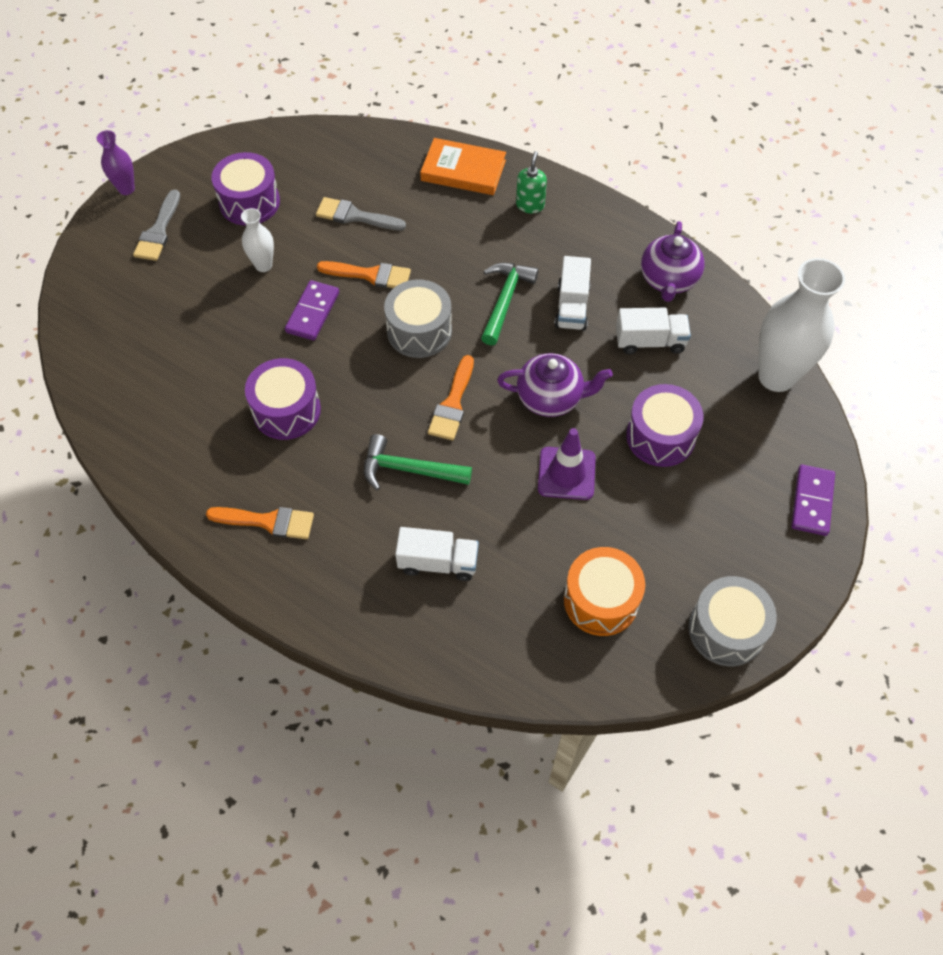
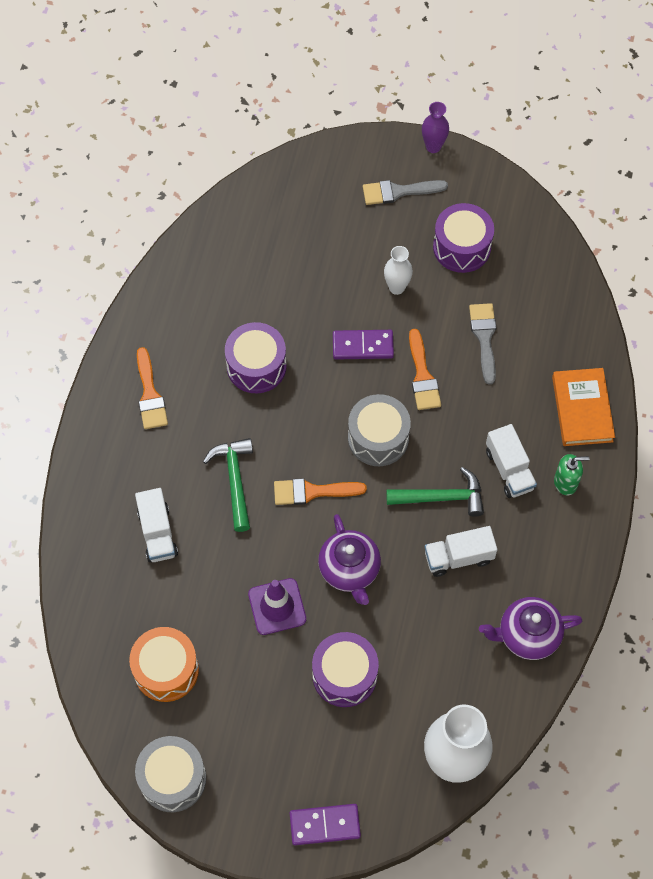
camera: 70 degrees right, 5 degrees up
white truck [616,308,691,354] -> white truck moved to [486,424,537,498]

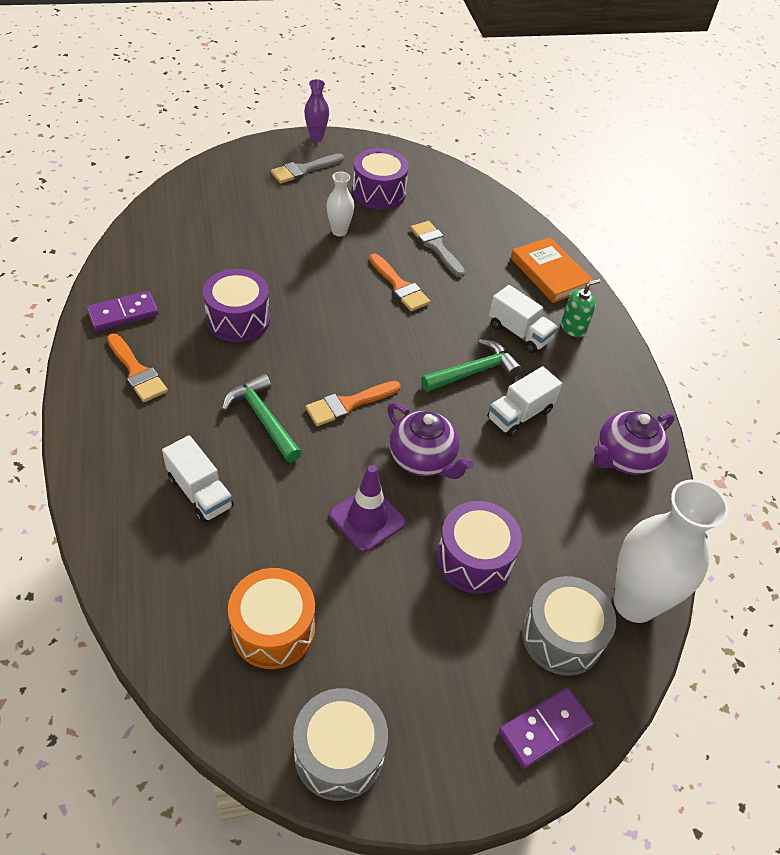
camera: 30 degrees left, 15 degrees down
purple domino [333,330,394,360] -> purple domino moved to [87,291,159,331]
grey drum [348,394,411,466] -> grey drum moved to [522,576,616,676]

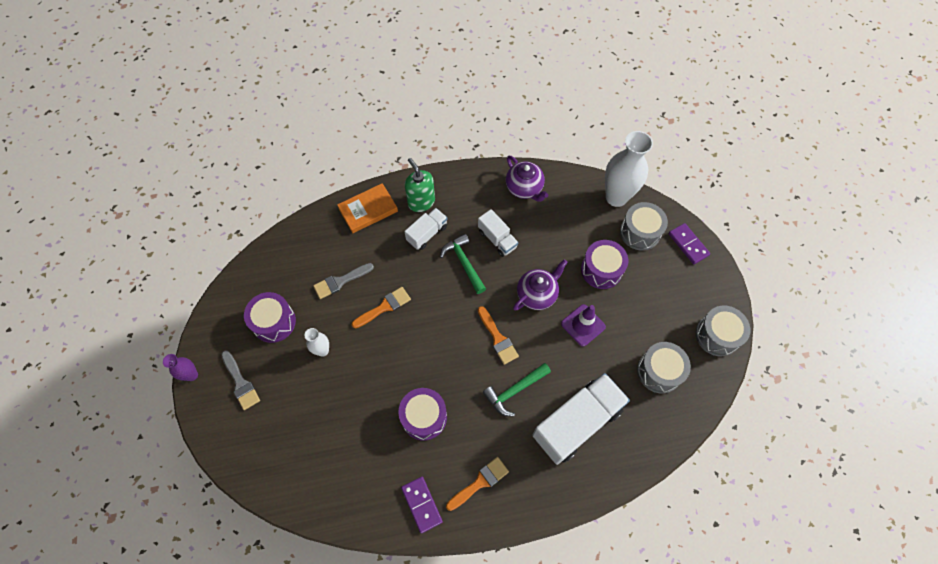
camera: 85 degrees left, 15 degrees up
white truck [162,435,234,523] -> white truck [532,373,630,465], size x1.90
orange drum [228,568,315,669] -> grey drum [637,342,691,394]
green soap dispenser [561,279,601,337] -> green soap dispenser [405,158,435,212], size x1.52

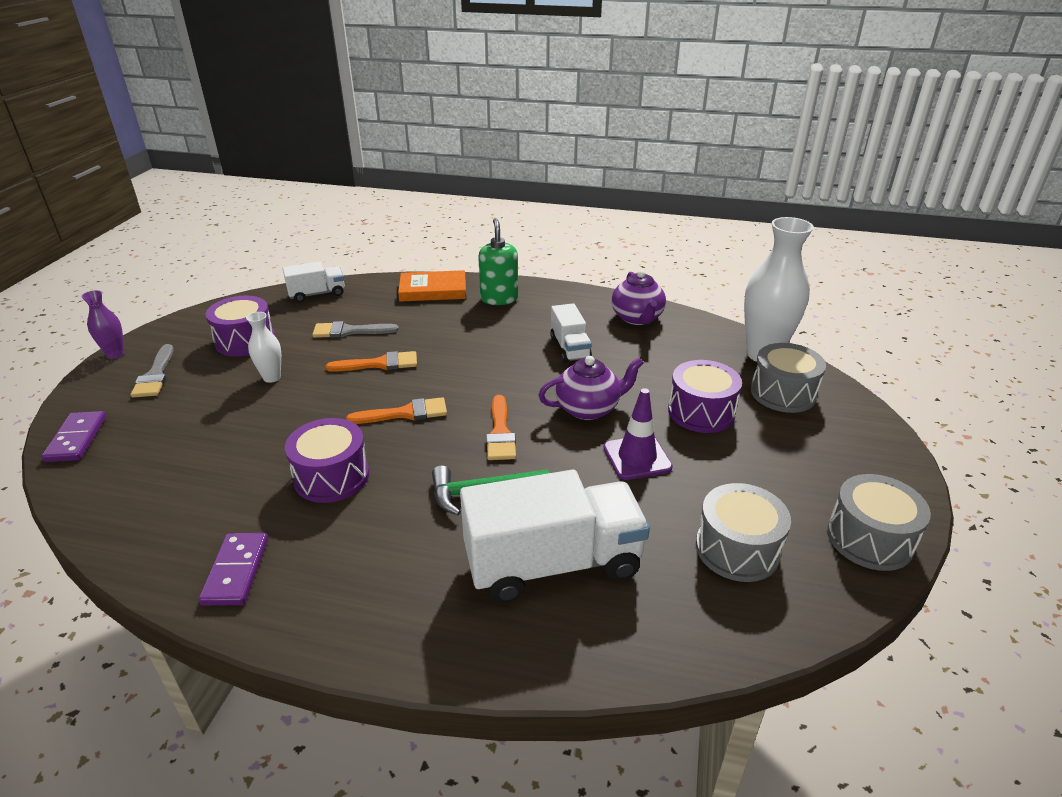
camera: 25 degrees right, 30 degrees down
white truck [404,208,448,250] -> white truck moved to [283,261,345,303]
green hammer [440,234,486,294] -> none
orange brush [446,457,509,511] -> orange brush moved to [346,397,447,424]
purple domino [668,223,710,264] -> purple domino moved to [42,411,106,462]

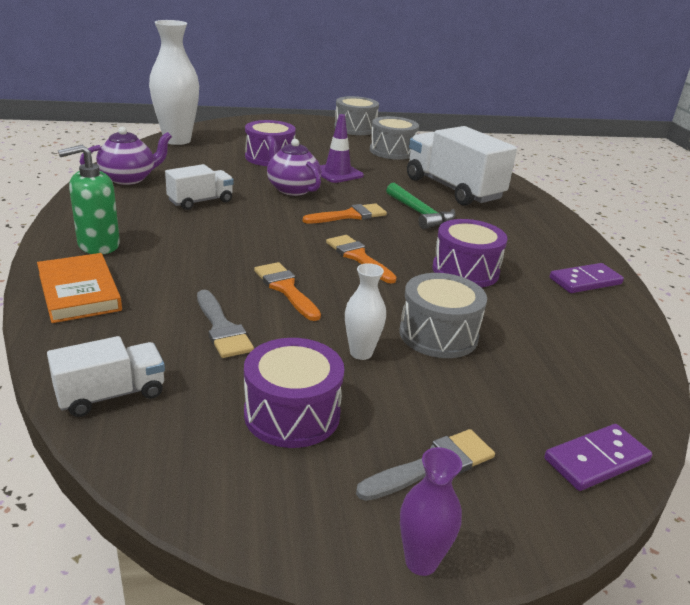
camera: 115 degrees left, 5 degrees down
white truck [283,261,345,303] -> white truck turned 105 degrees clockwise [47,336,165,417]
grey drum [751,343,826,413] -> grey drum moved to [400,273,487,358]

